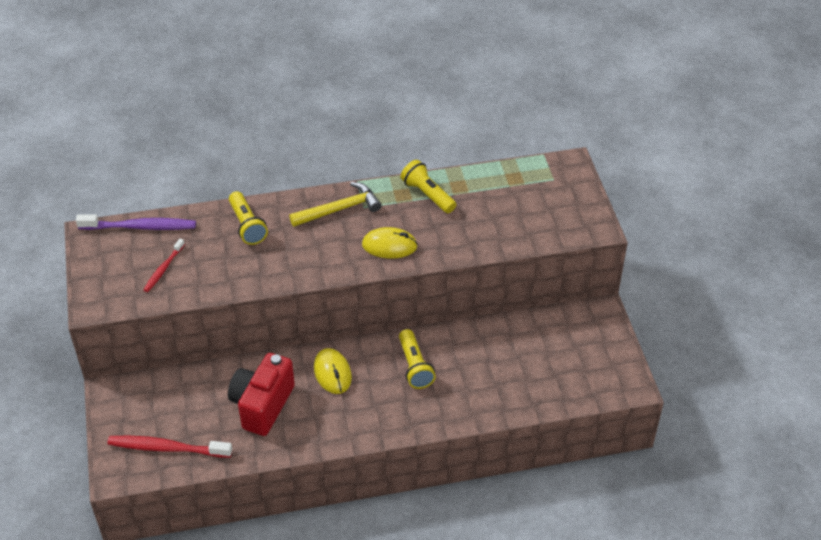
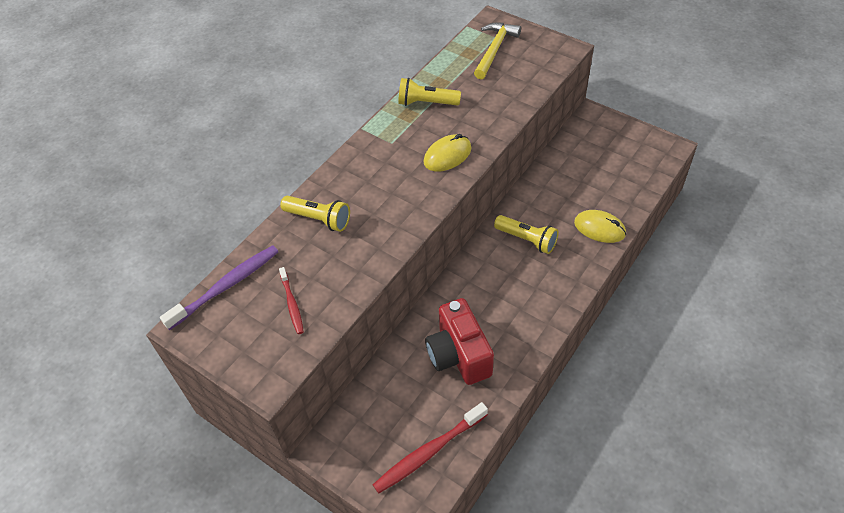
camera: 40 degrees left, 5 degrees up
yellow hammer [289,182,381,227] -> yellow hammer moved to [474,23,521,79]
yellow mouse [314,348,352,394] -> yellow mouse moved to [574,210,626,243]

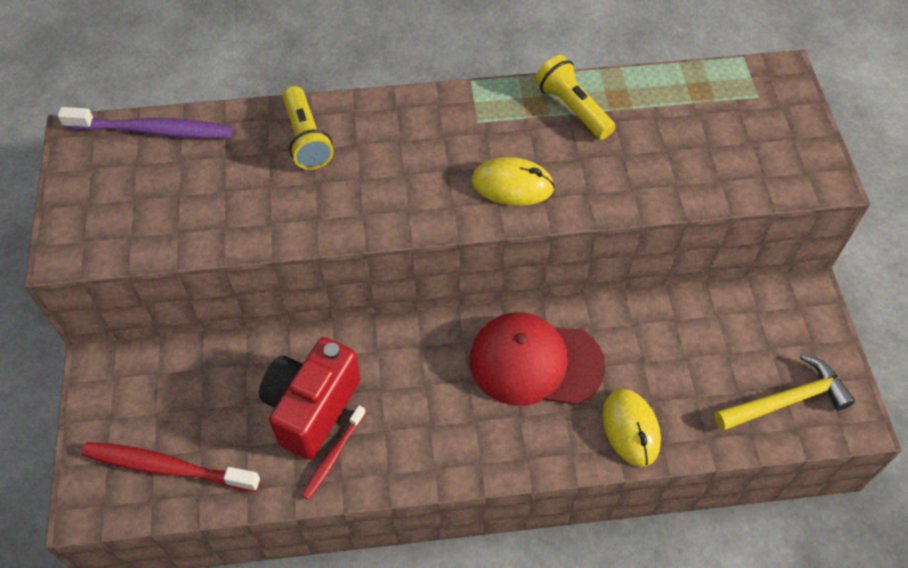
camera: 45 degrees right, 5 degrees up
red toothbrush [279,267,304,334] -> red toothbrush moved to [301,406,366,500]
yellow hammer [474,23,521,79] -> yellow hammer moved to [715,354,855,431]
yellow flashlight [494,215,559,254] -> red cap [470,312,605,406]

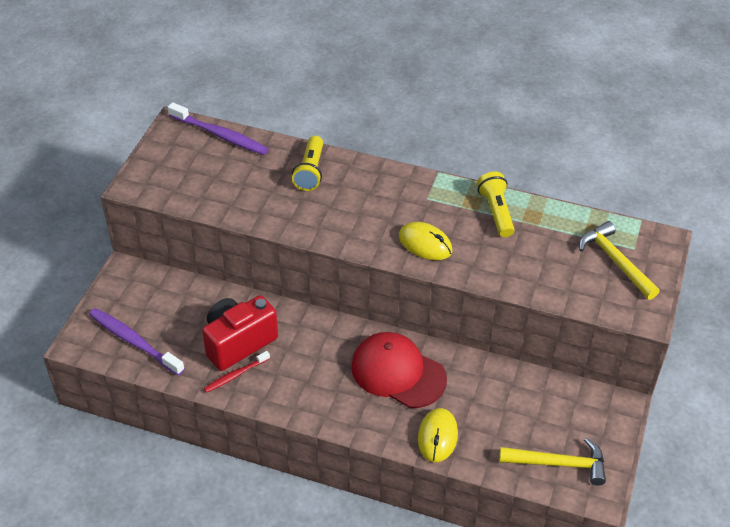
camera: 25 degrees right, 10 degrees down
red toothbrush [81,442,260,492] -> purple toothbrush [89,308,185,376]
none -> yellow hammer [579,221,660,300]

